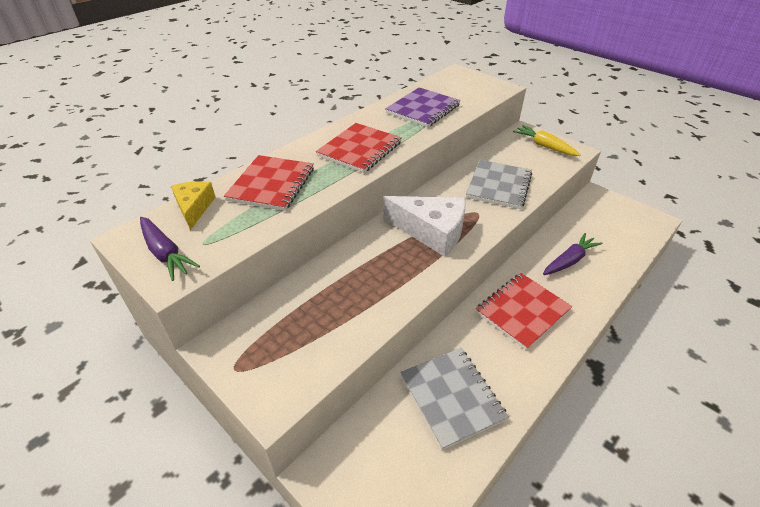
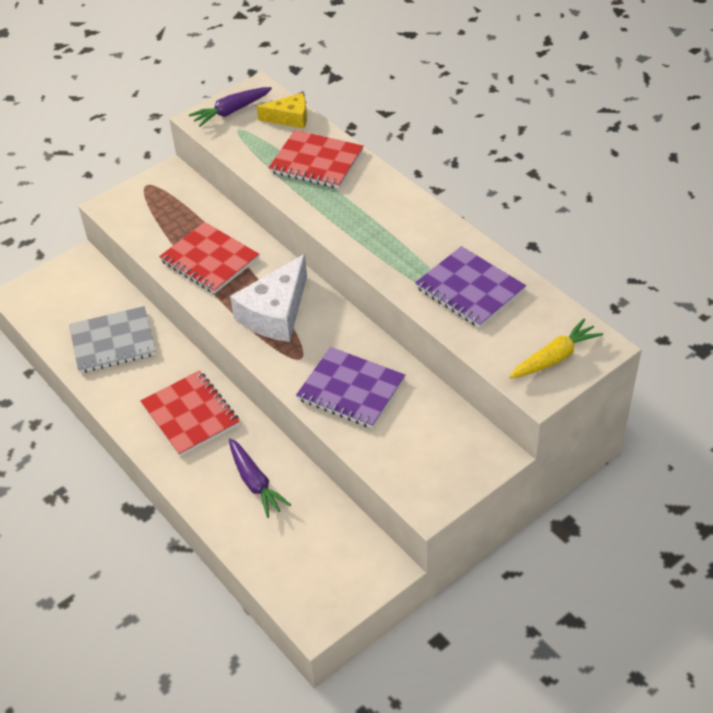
camera: 100 degrees right, 5 degrees up
red notebook [316,123,402,173] -> red notebook moved to [159,222,259,294]
grey notebook [466,160,532,209] -> purple notebook [296,347,405,428]
yellow carrot [513,125,581,156] -> yellow carrot moved to [509,318,603,378]

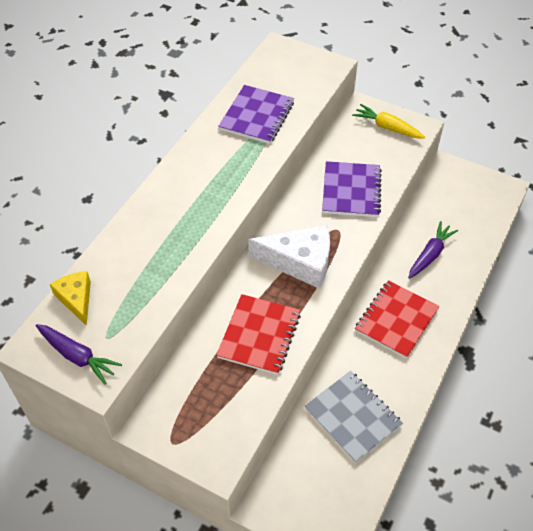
camera: 115 degrees left, 5 degrees up
red notebook [268,130,364,189] -> none
yellow carrot [509,318,603,378] -> yellow carrot moved to [352,104,426,139]

